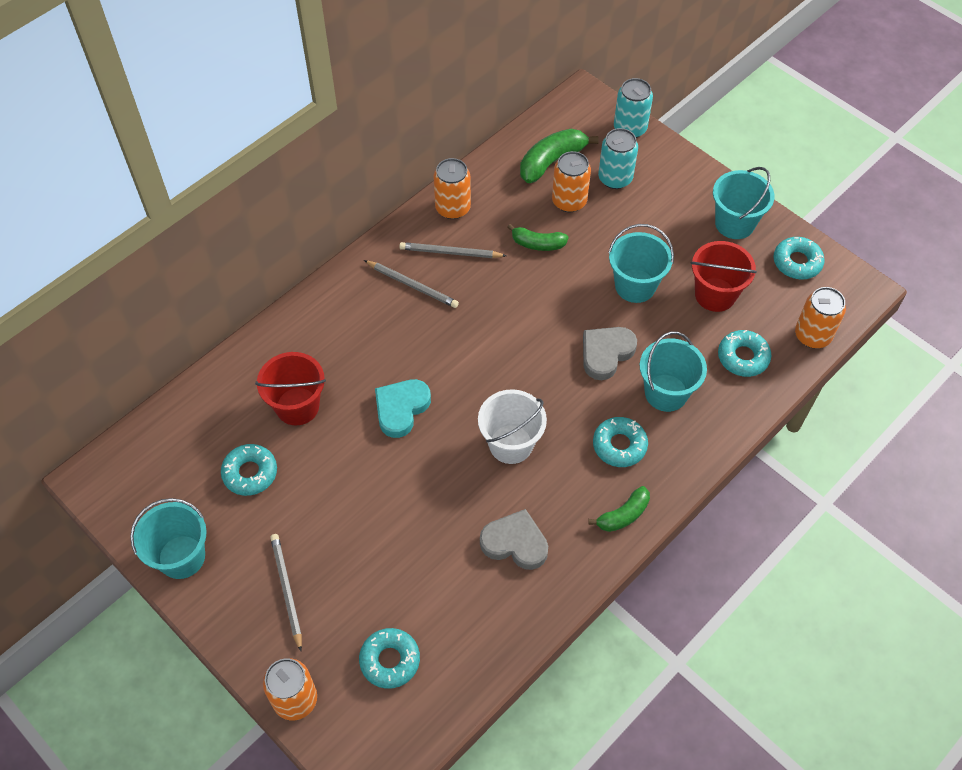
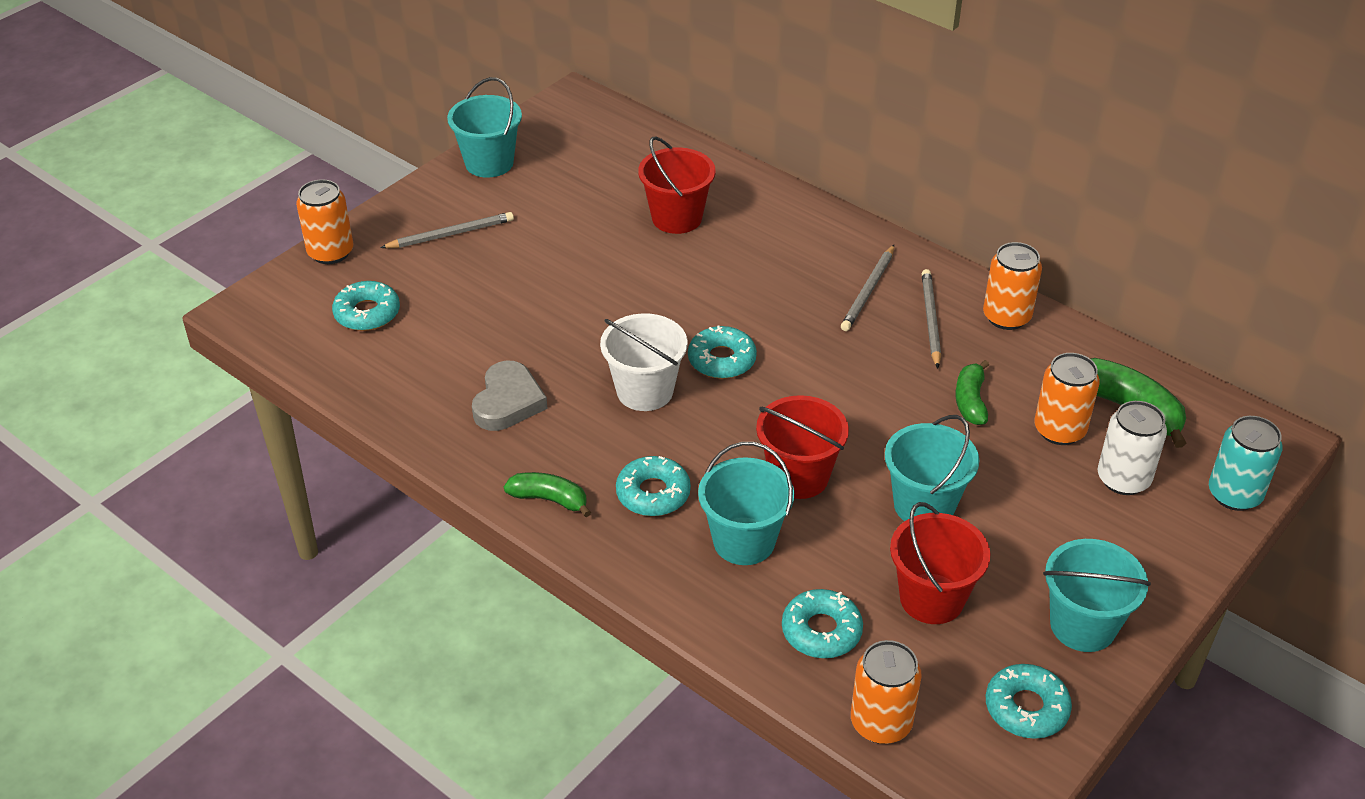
camera: 85 degrees right, 15 degrees down
turquoise donut [221,444,277,496] -> turquoise donut moved to [688,325,757,379]
turquoise heart [375,379,431,438] -> none
grey heart [583,327,637,380] -> red bucket [756,395,849,499]
green banana [588,486,650,532] -> green banana turned 150 degrees clockwise [504,472,591,517]
turquoise can [598,128,638,189] -> white can [1097,401,1167,495]

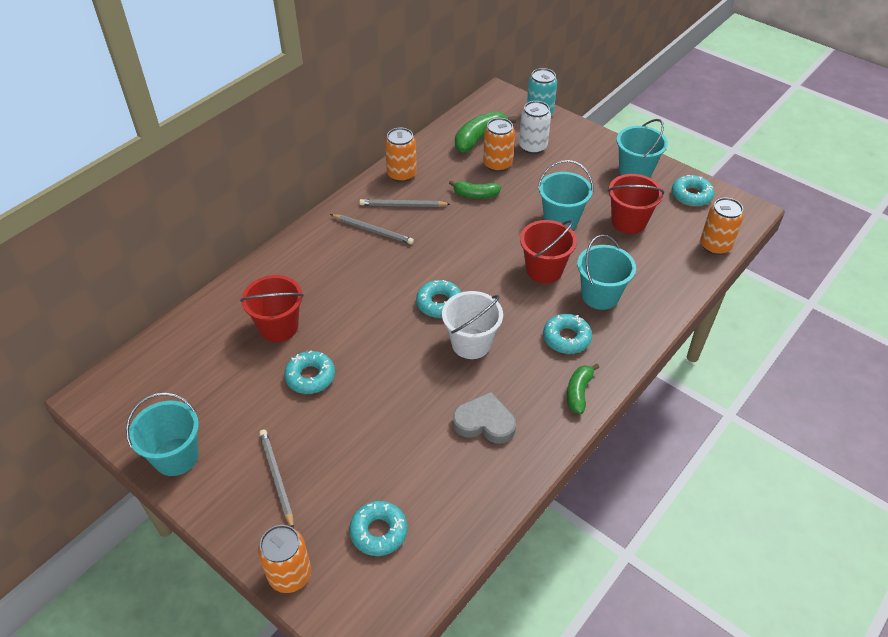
camera: 90 degrees left, 5 degrees up
turquoise donut [782,589,863,658] -> turquoise donut moved to [284,350,335,394]

